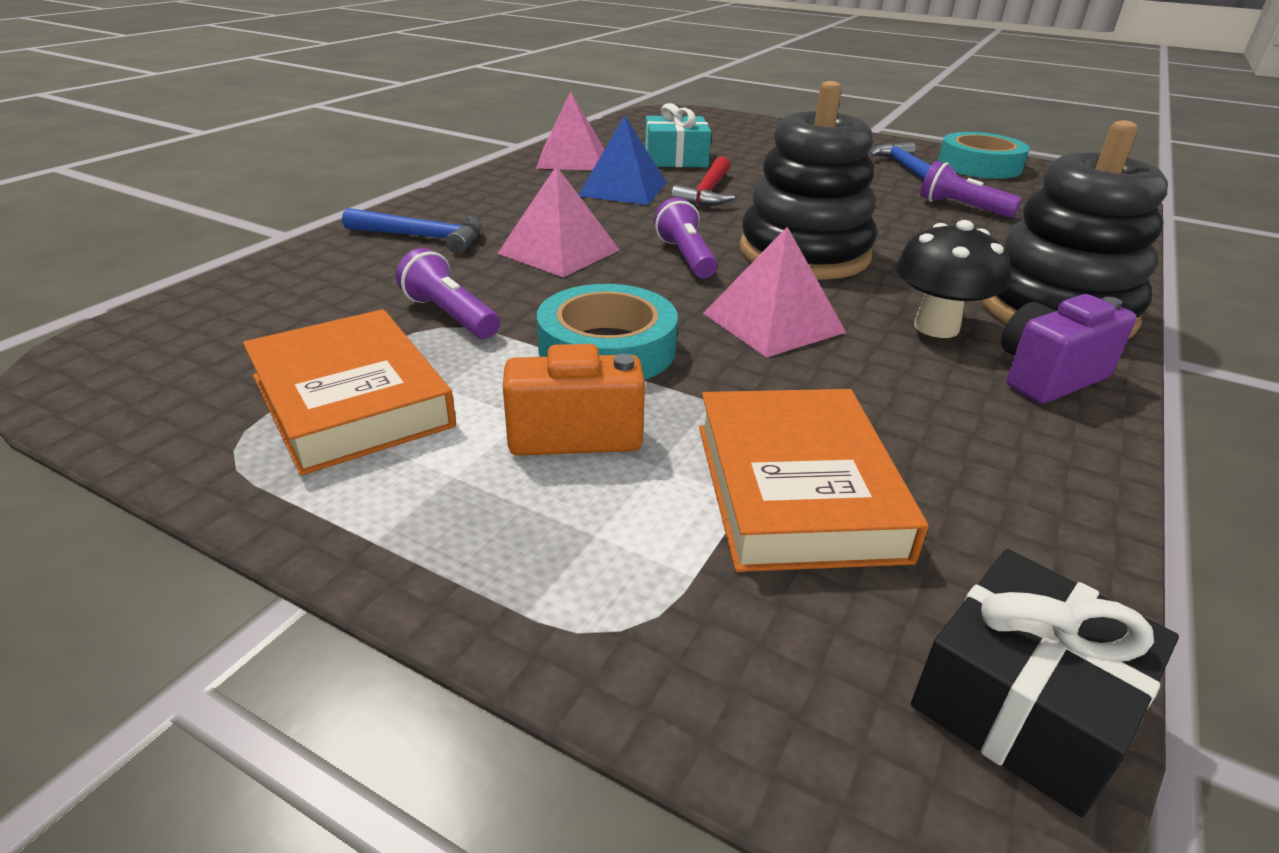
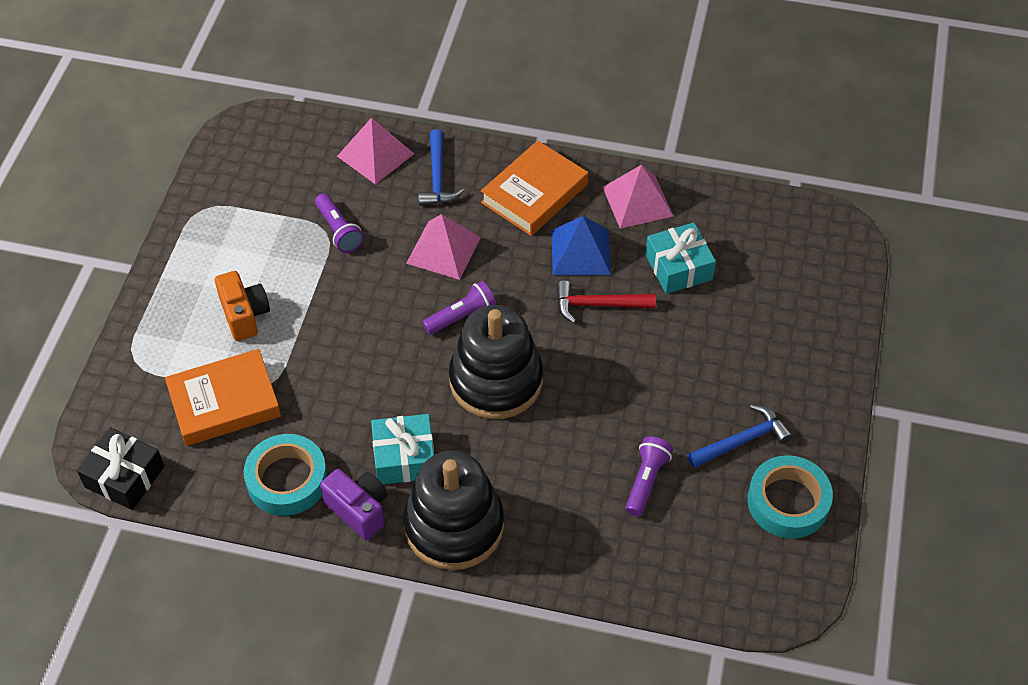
camera: 75 degrees right, 20 degrees up
orange book [243,309,456,475] -> orange book moved to [481,140,588,236]
purple flashlight [396,248,500,339] -> purple flashlight turned 120 degrees clockwise [315,193,364,253]
turquoise tape [537,284,678,380] -> turquoise tape moved to [244,434,327,516]
pink pyramid [703,227,846,357] -> pink pyramid moved to [337,117,414,184]
black mushroom [896,220,1010,338] -> turquoise gift [371,414,434,484]

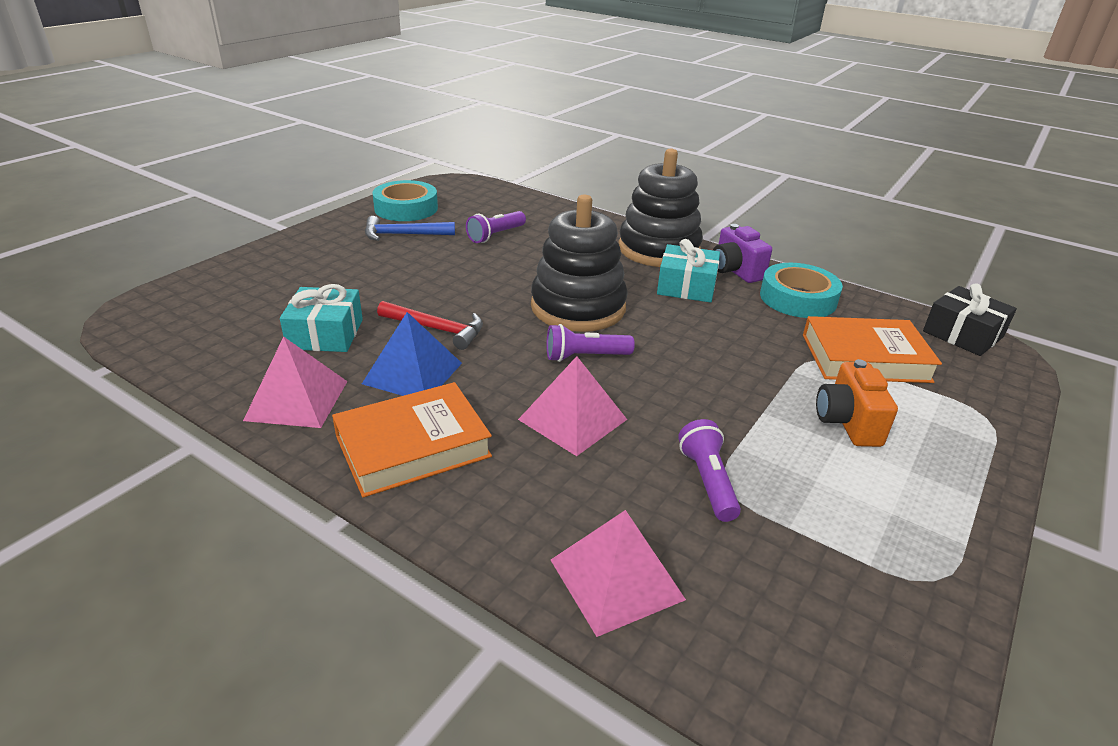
camera: 160 degrees left, 20 degrees down
blue hammer [418,129,464,206] -> none

